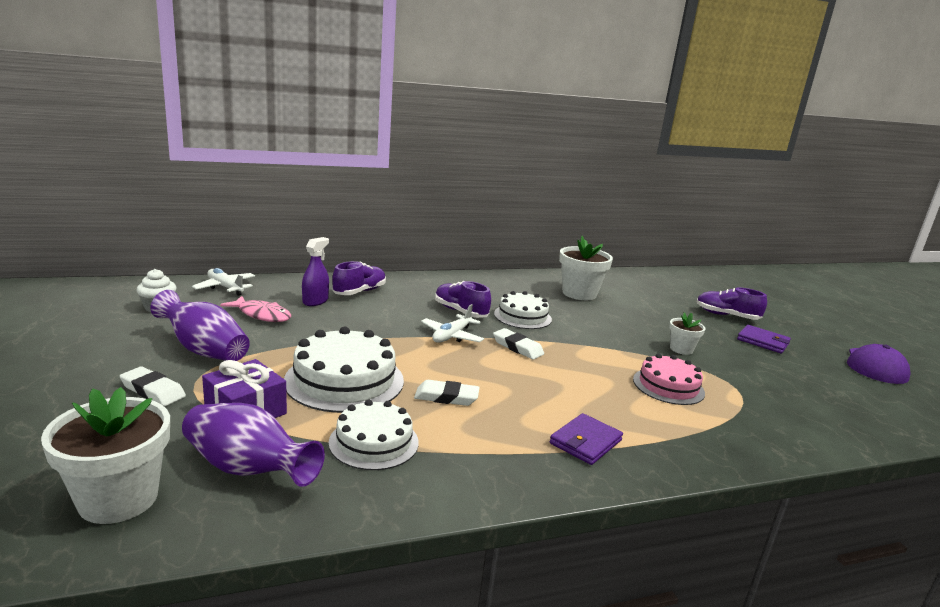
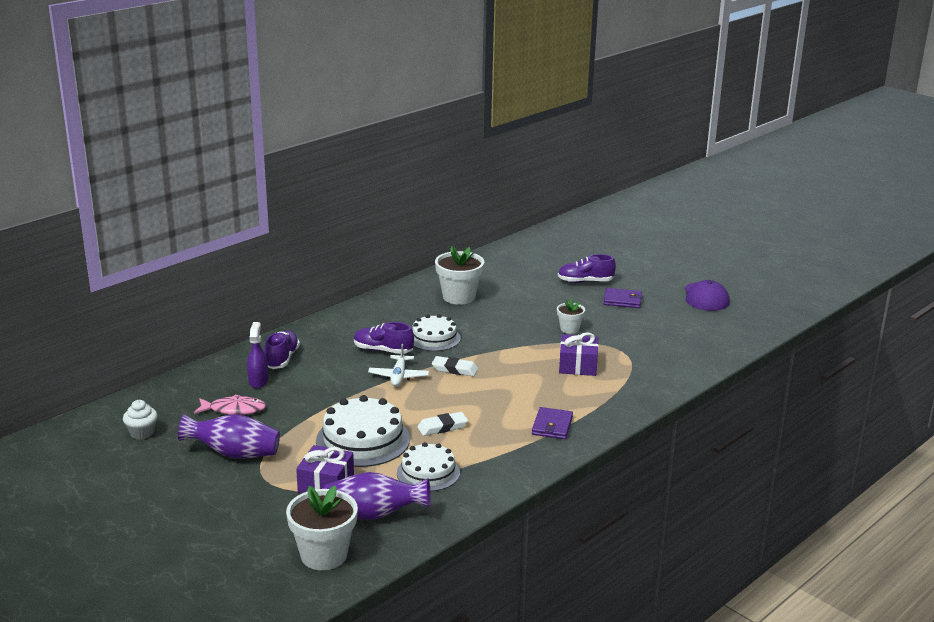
camera: 25 degrees left, 5 degrees up
white eraser [120,366,186,406] -> none
white plane [192,268,255,296] -> none
pink cake [633,354,705,405] -> purple gift [559,332,599,376]

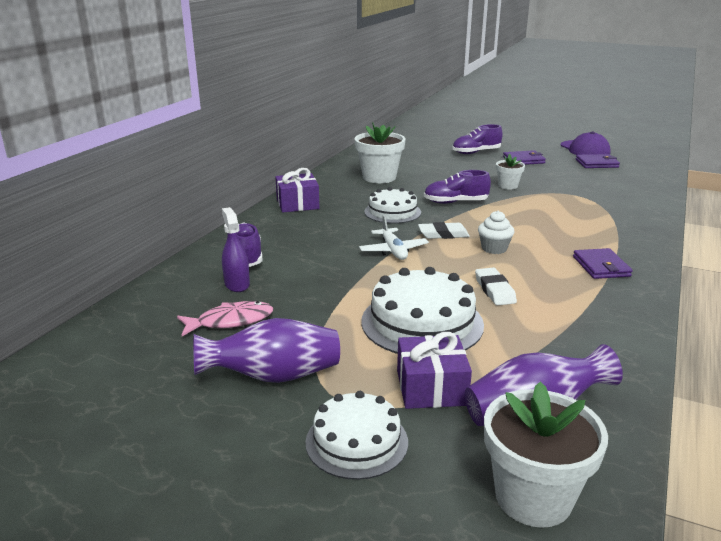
camera: 20 degrees left, 0 degrees up
white cupcake [123,400,157,440] -> white cupcake moved to [478,211,514,254]
purple shoe [354,322,414,354] -> purple shoe moved to [424,170,491,204]
white cake [397,442,460,492] -> white cake moved to [305,391,408,480]
white eraser [417,412,468,436] -> white eraser turned 60 degrees counterclockwise [475,267,517,306]
purple gift [559,332,599,376] -> purple gift moved to [275,168,320,212]
none -> purple wallet [576,154,620,168]

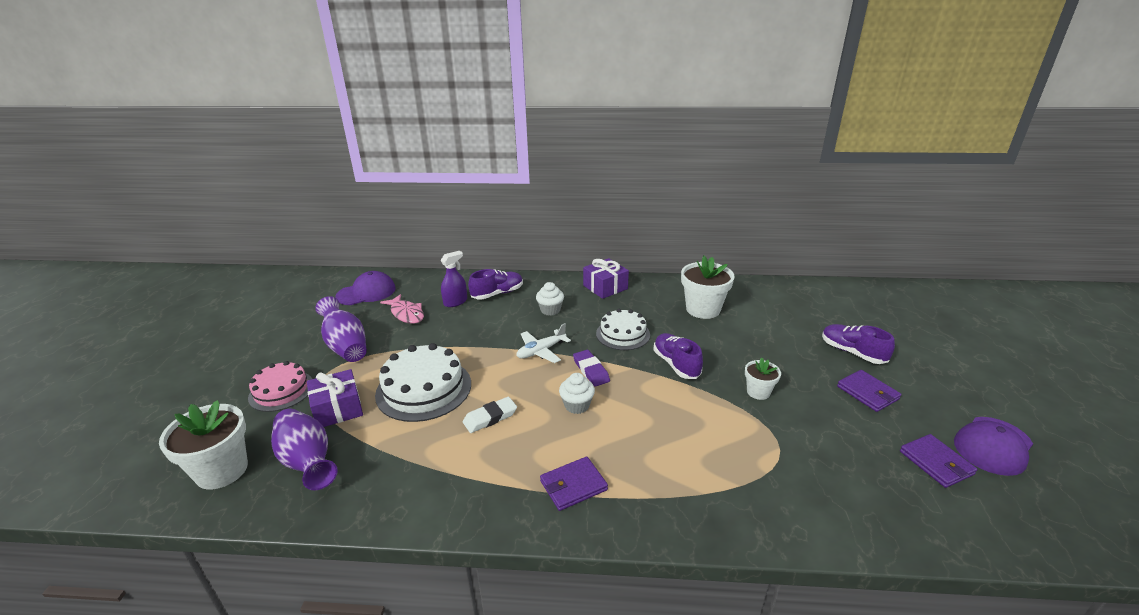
camera: 70 degrees right, 5 degrees up
white cake [305,391,408,480] -> pink cake [248,361,312,412]
white eraser [418,222,470,239] -> purple eraser [573,350,610,387]
none -> purple cap [335,271,396,305]
none -> white cupcake [536,282,564,316]

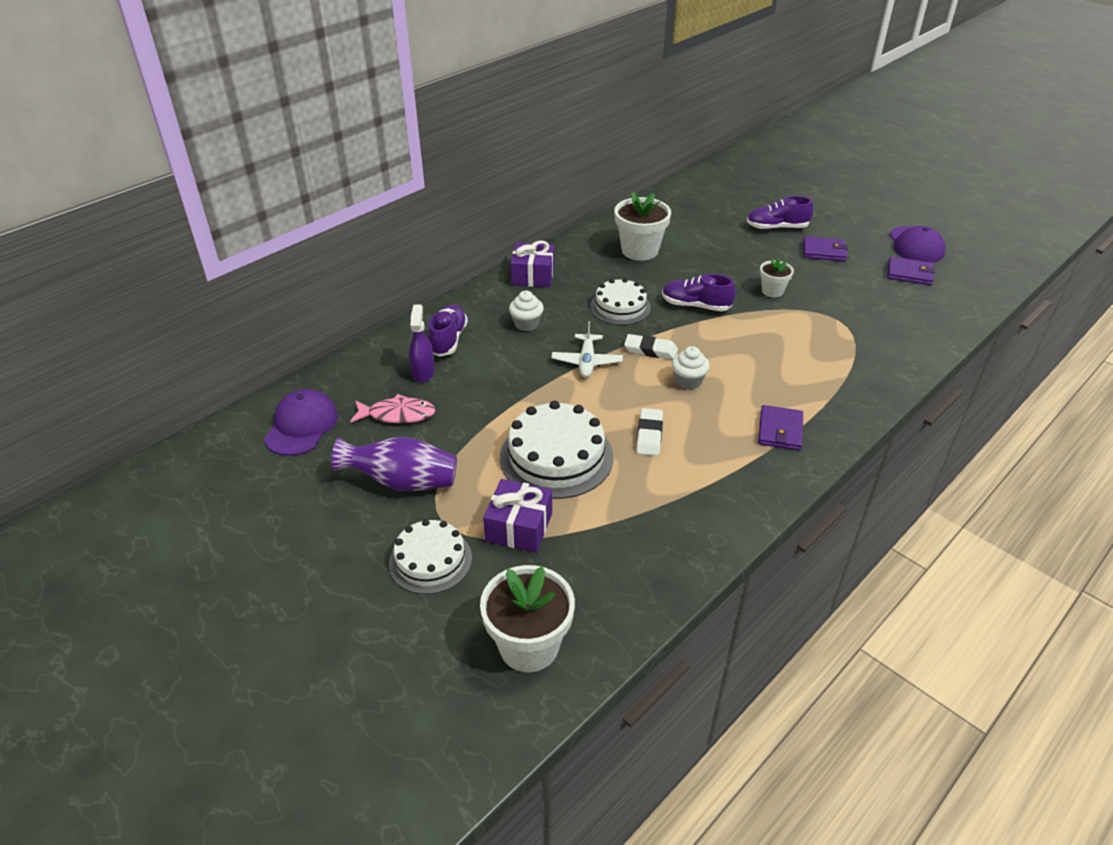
camera: 50 degrees left, 10 degrees up
pink cake [248,361,312,412] -> white cake [389,519,472,594]
purple vase [271,409,338,490] -> none
purple eraser [573,350,610,387] -> white eraser [624,334,678,360]

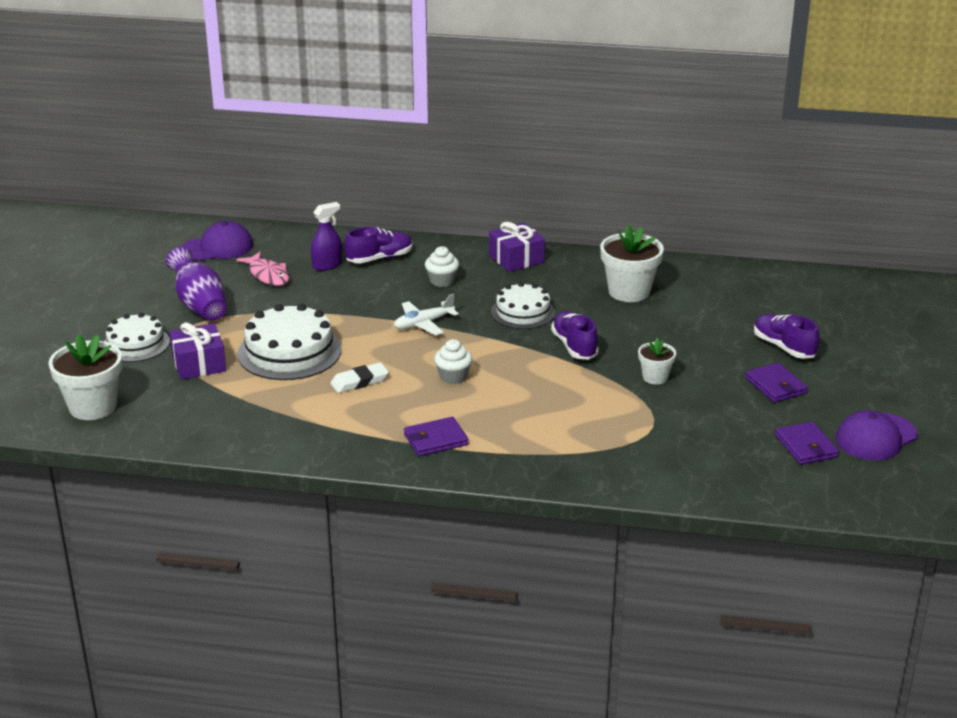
camera: 55 degrees right, 10 degrees down
white eraser [624,334,678,360] -> none

